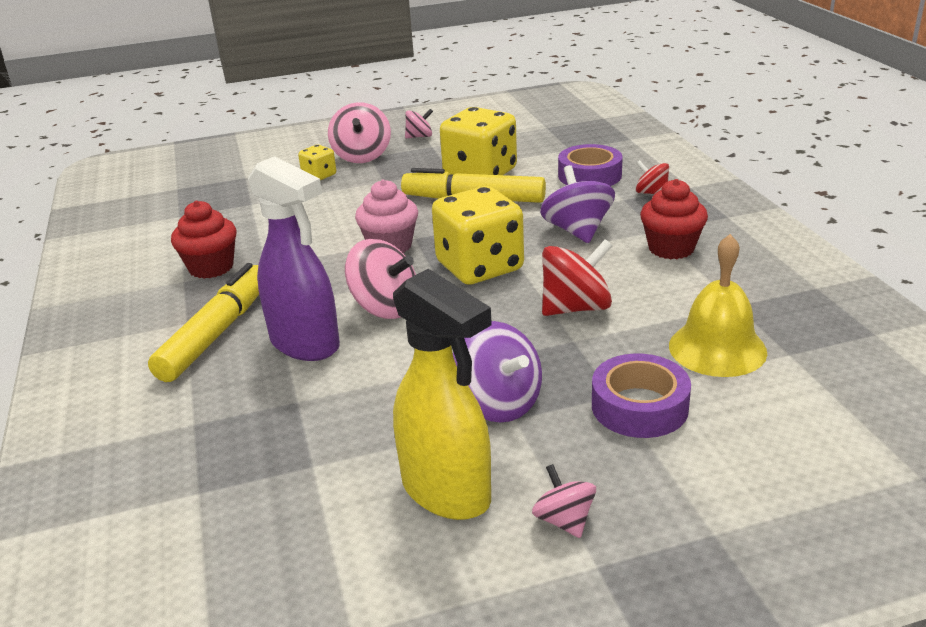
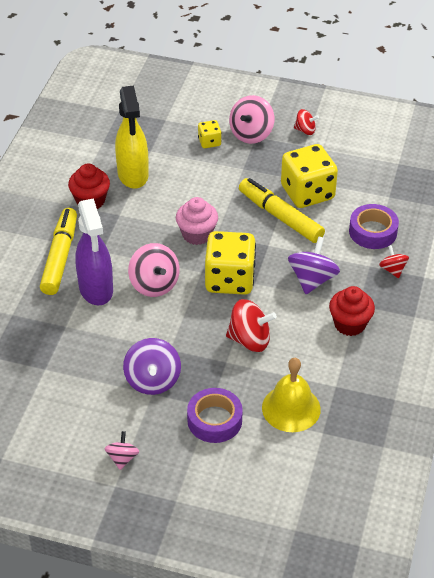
camera: 30 degrees right, 15 degrees up
yellow marker [148,263,259,382] -> yellow marker turned 45 degrees counterclockwise [40,208,77,295]
yellow spray bottle [393,269,492,520] -> yellow spray bottle moved to [115,85,149,189]
pink spinning top [405,109,433,138] -> red spinning top [294,109,319,135]

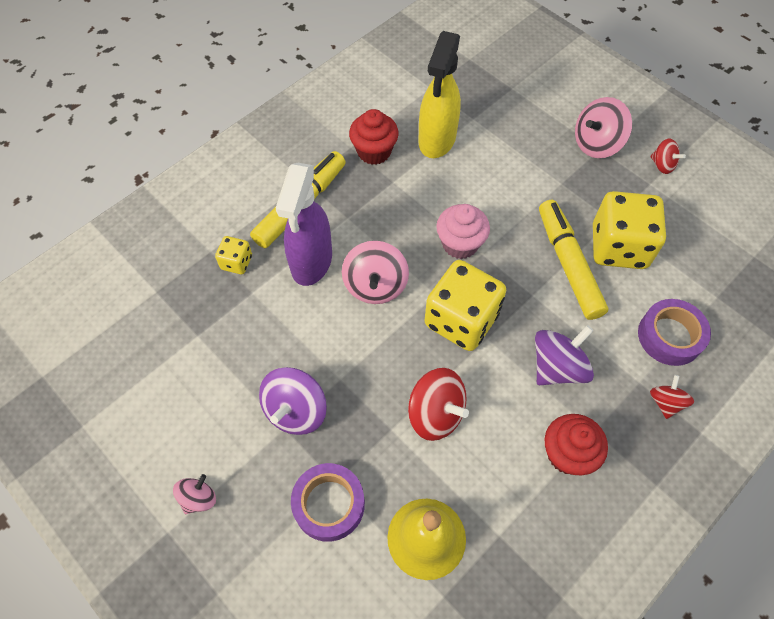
camera: 30 degrees right, 15 degrees up
yellow dice [198,120,222,148] -> yellow dice moved to [215,236,252,274]

